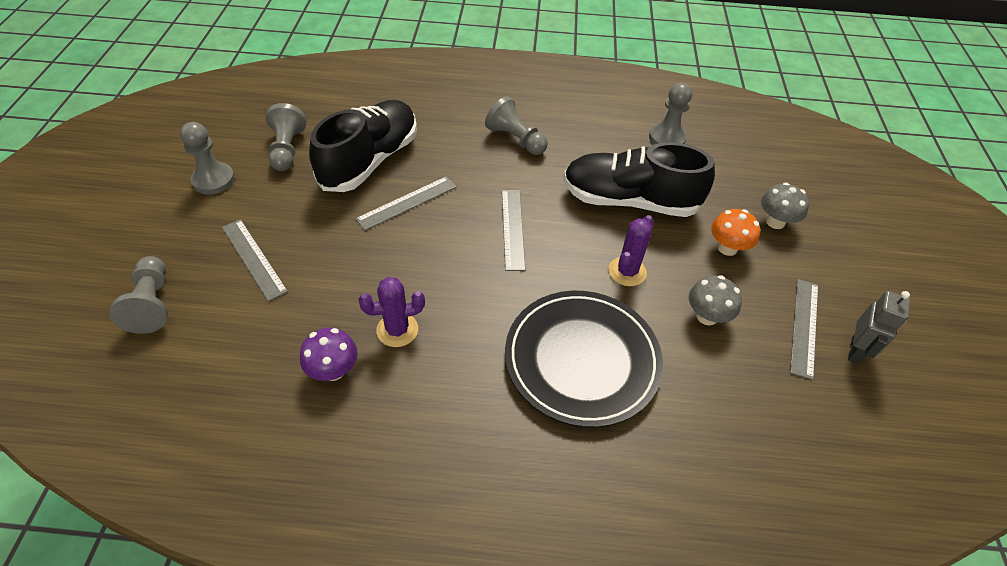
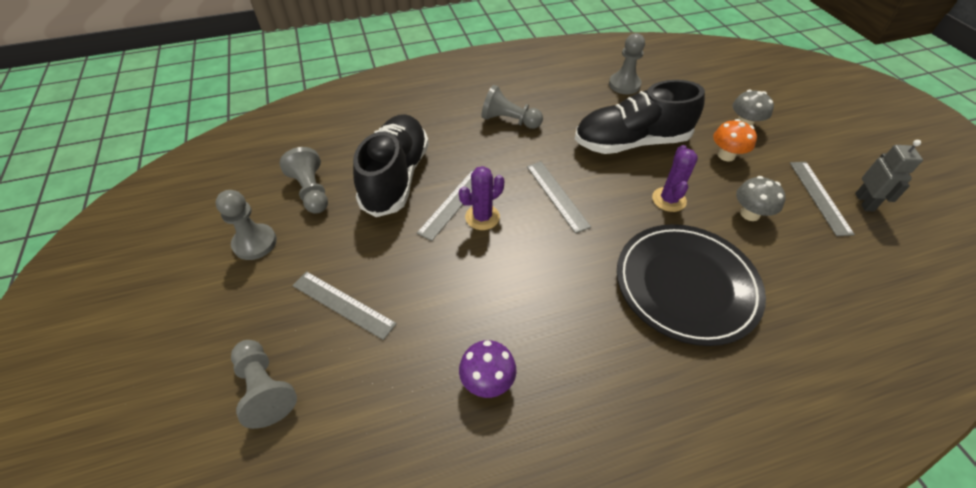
camera: 20 degrees left, 0 degrees up
purple cactus [359,277,425,347] -> purple cactus moved to [459,166,504,230]

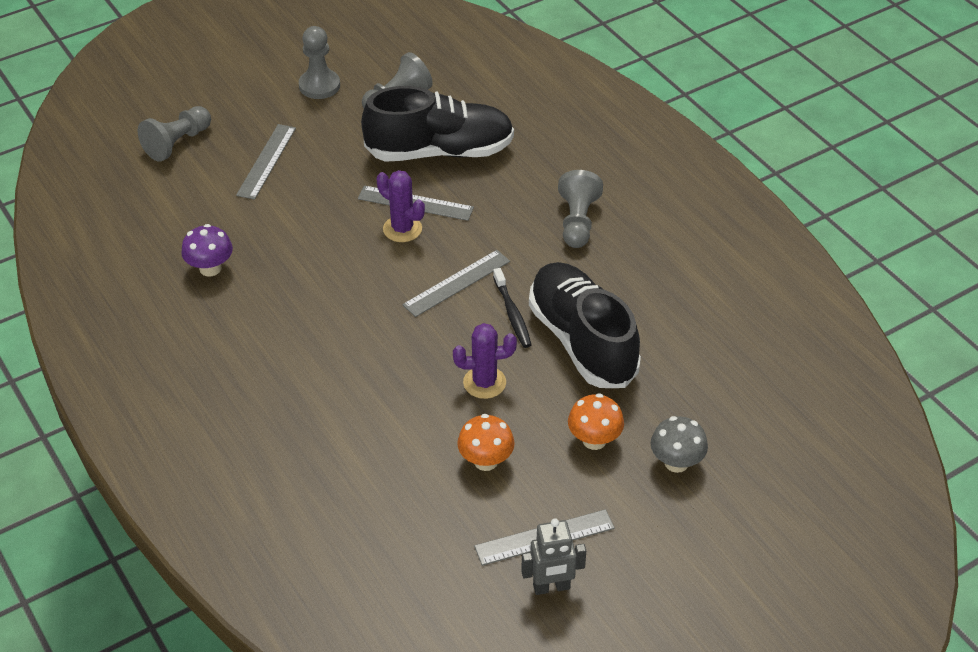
camera: 75 degrees right, 5 degrees down
grey pawn [609,33,645,94] -> none
black plate [617,224,766,346] -> none
grey mushroom [736,176,786,221] -> orange mushroom [457,414,515,471]
none -> black toothbrush [493,268,531,348]

